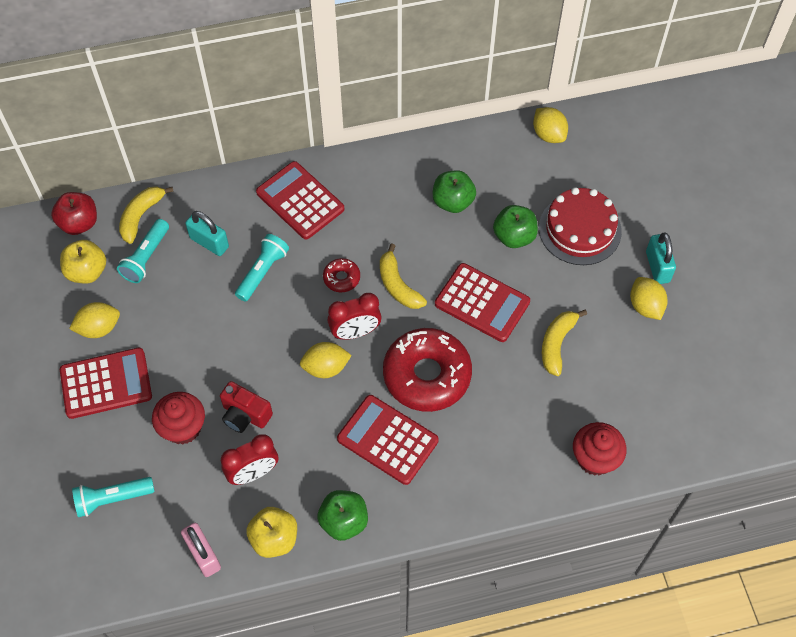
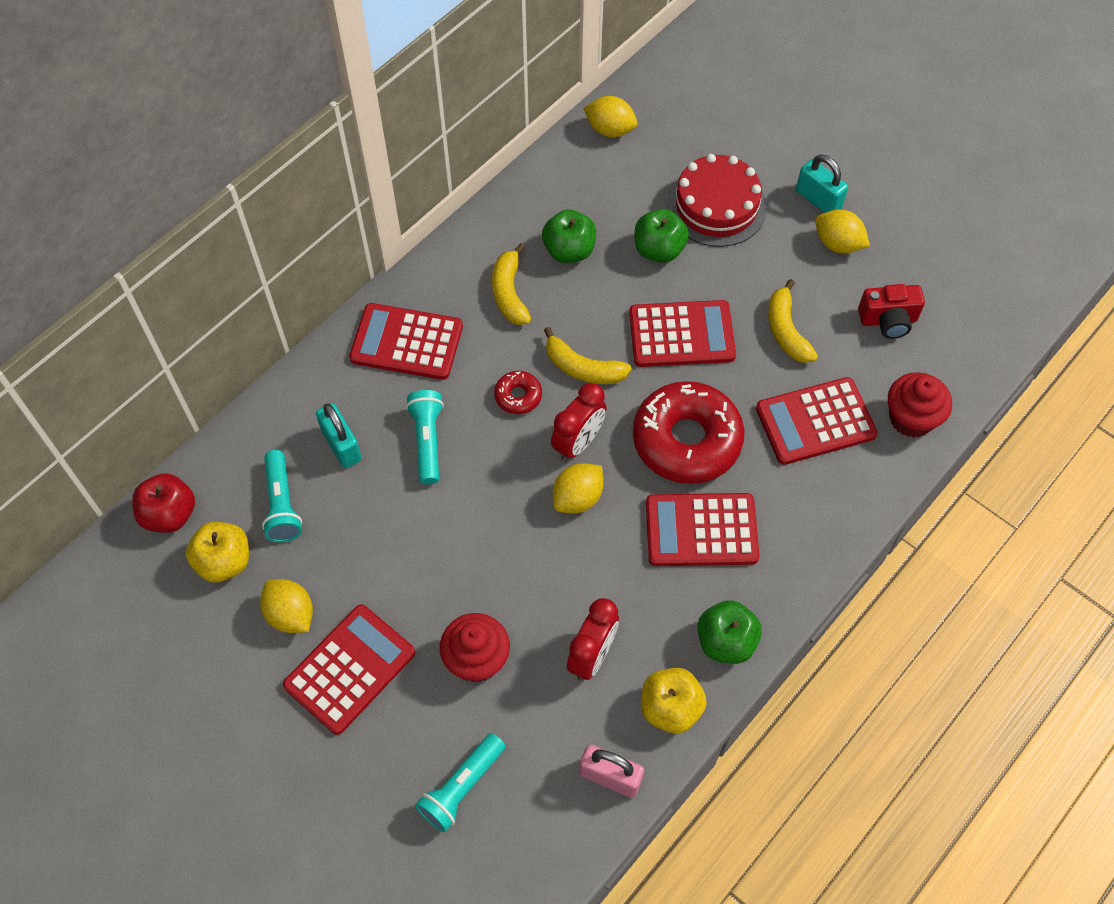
camera: 35 degrees left, 0 degrees up
yellow lemon [69,302,120,338] -> yellow lemon turned 75 degrees counterclockwise [260,579,313,633]
yellow banana [119,186,174,244] -> yellow banana moved to [492,243,531,325]
turquoise padlock [185,211,229,256] -> turquoise padlock turned 60 degrees clockwise [316,403,362,468]
red camera [220,381,273,433] -> red camera moved to [858,284,925,339]
none -> red calculator [756,377,878,465]

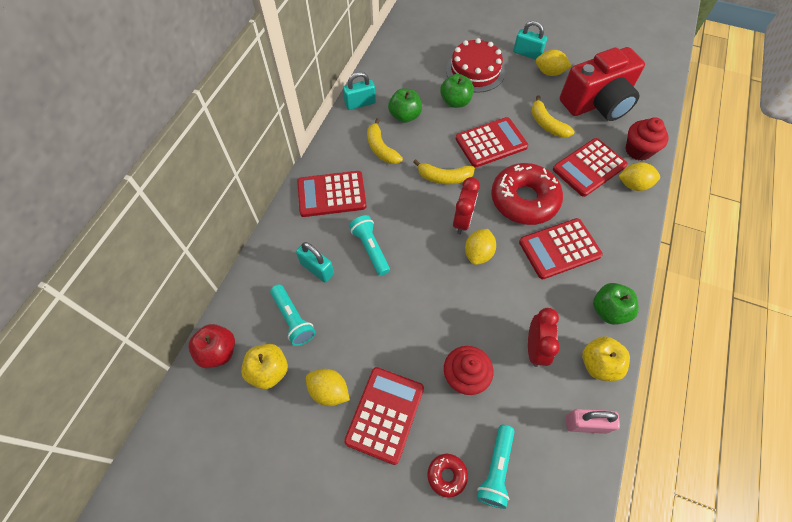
camera: 20 degrees left, 0 degrees up
red donut [494,371,542,414] -> red donut moved to [427,454,468,498]
yellow lemon [583,96,637,137] -> yellow lemon moved to [619,162,660,191]
red camera [858,284,925,339] -> red camera [560,47,645,121], size x2.05
none -> turquoise padlock [343,72,376,110]

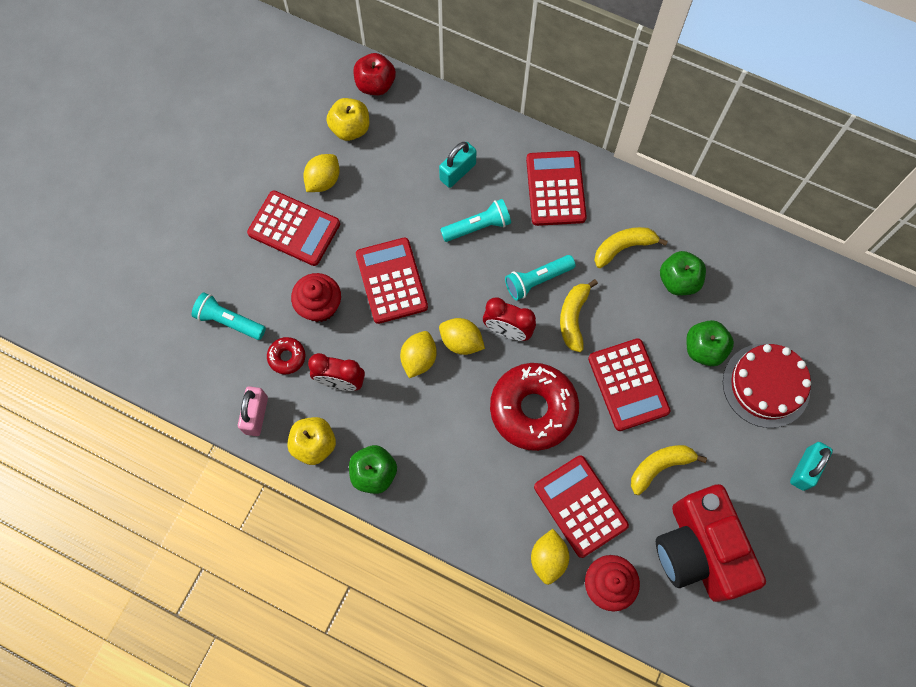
camera: 95 degrees right, 10 degrees up
turquoise flashlight [270,284,316,346] -> turquoise flashlight moved to [505,255,576,300]
turquoise padlock [343,72,376,110] -> none
red donut [427,454,468,498] -> red donut moved to [267,337,305,374]
red calculator [519,218,603,279] -> red calculator moved to [356,238,428,324]
yellow lemon [536,50,571,76] -> yellow lemon moved to [400,331,437,378]

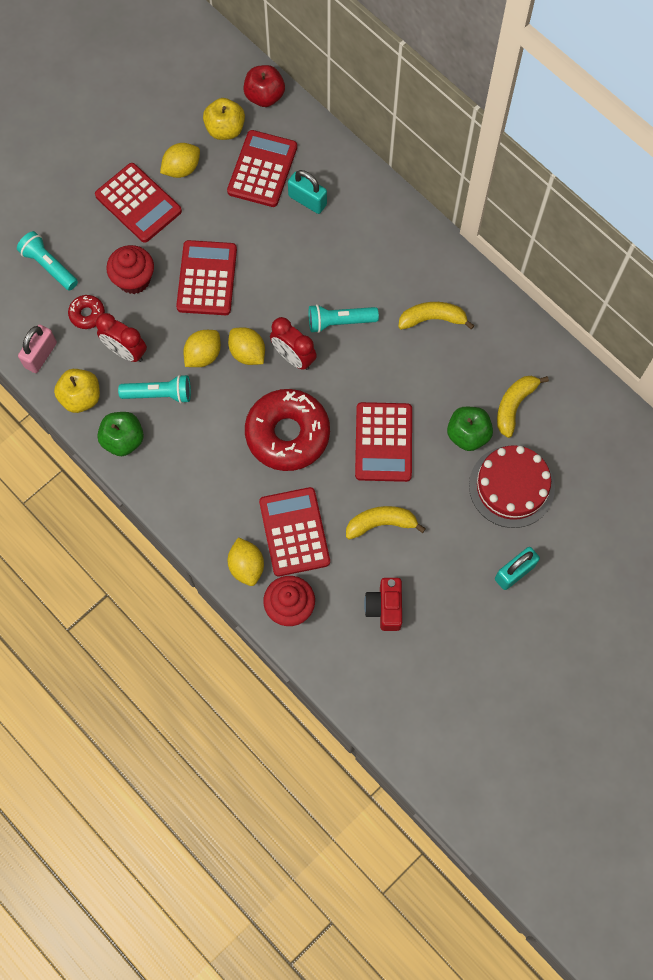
camera: 20 degrees right, 0 degrees up
turquoise padlock [439,142,477,188] -> turquoise padlock turned 60 degrees clockwise [288,170,327,214]
turquoise flashlight [440,199,511,242] -> turquoise flashlight moved to [118,374,191,404]
red calculator [526,151,587,226] -> red calculator moved to [227,130,297,207]
yellow lemon [531,529,569,585] -> yellow lemon turned 45 degrees counterclockwise [228,537,264,586]
yellow banana [560,279,598,352] -> yellow banana moved to [497,376,549,438]
red camera [656,484,766,602] -> red camera [364,578,402,631], size x0.49
green apple [660,251,706,296] -> none

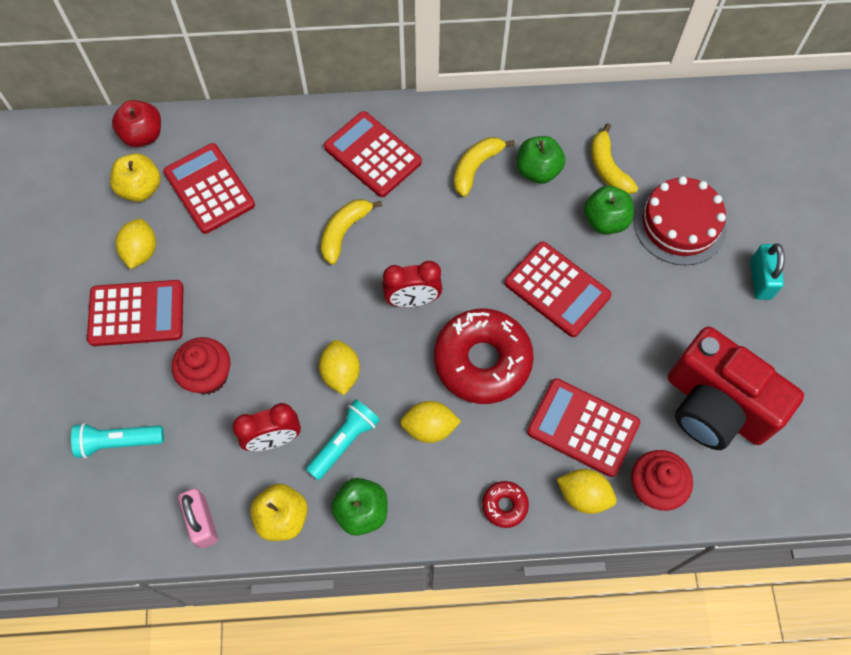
camera: 50 degrees left, 5 degrees down
red donut [68,295,105,329] -> red donut moved to [482,481,529,528]
red calculator [176,240,237,315] -> red calculator moved to [324,111,422,197]
yellow lemon [228,327,265,365] -> yellow lemon moved to [400,401,461,443]
turquoise padlock [288,170,327,214] -> none
turquoise flashlight [309,304,379,333] -> none
yellow banana [346,506,426,540] -> yellow banana moved to [321,199,382,265]
red camera [364,578,402,631] -> red camera [668,326,804,450], size x2.05
none -> green apple [517,136,566,184]

